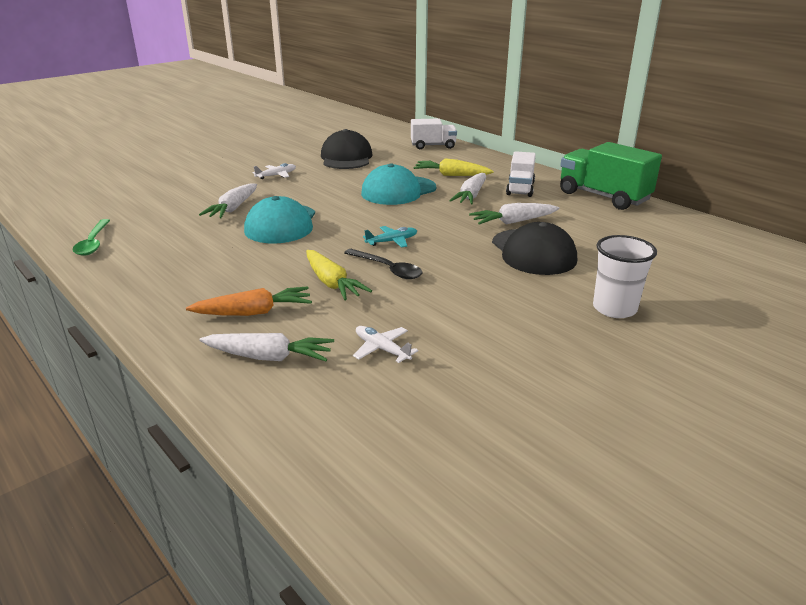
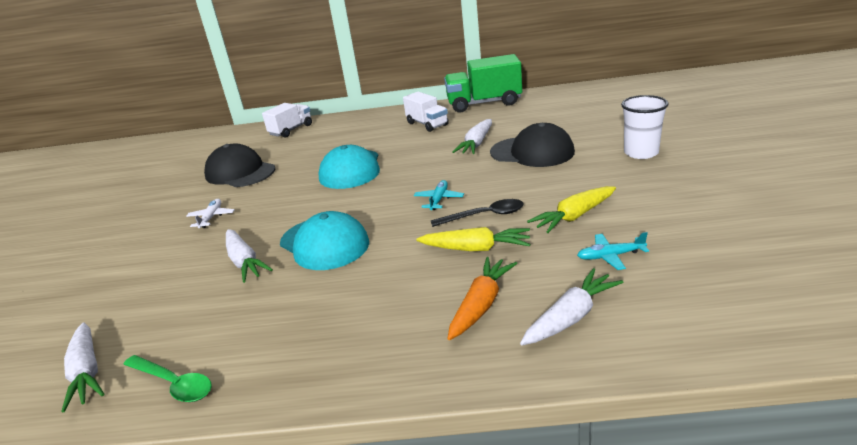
camera: 45 degrees left, 0 degrees up
white plane [353,326,418,363] -> turquoise plane [577,232,649,270]
yellow carrot [413,158,494,176] -> yellow carrot moved to [527,186,616,233]
white carrot [449,173,486,205] -> white carrot moved to [61,322,104,412]

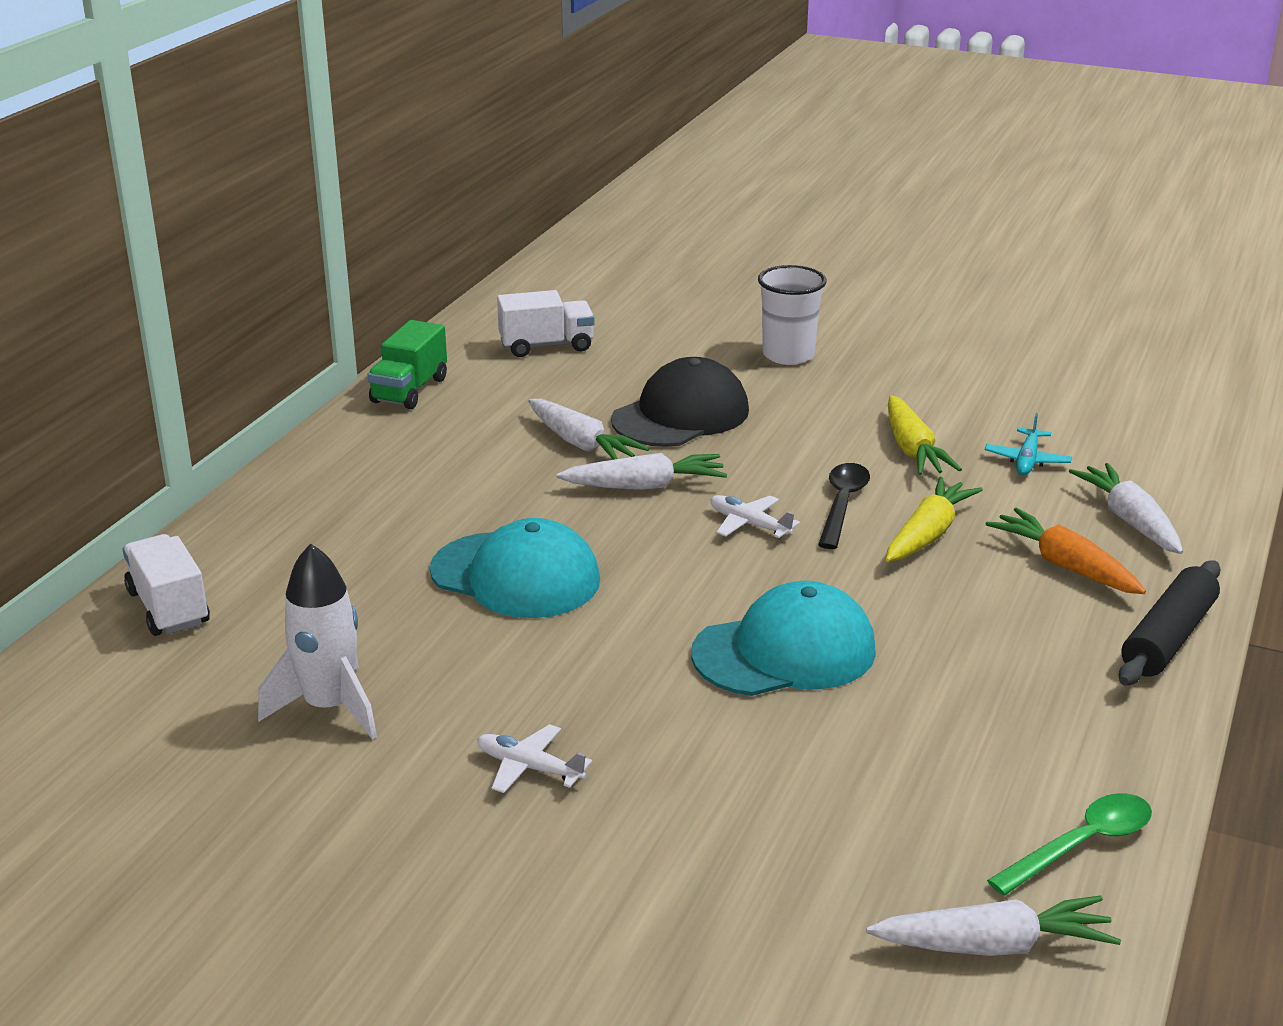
camera: 70 degrees left, 0 degrees up
black cap [204,143,275,187] -> white rocket [258,543,377,739]
white carrot [226,229,273,283] -> white carrot moved to [556,453,727,490]
white truck [403,92,449,132] -> white truck moved to [497,290,595,357]
turquoise plane [414,180,464,210] -> white plane [710,495,800,538]
green truck [444,54,522,113] -> green truck [367,320,447,409], size x0.62
none -> black rolling pin [1119,560,1221,686]

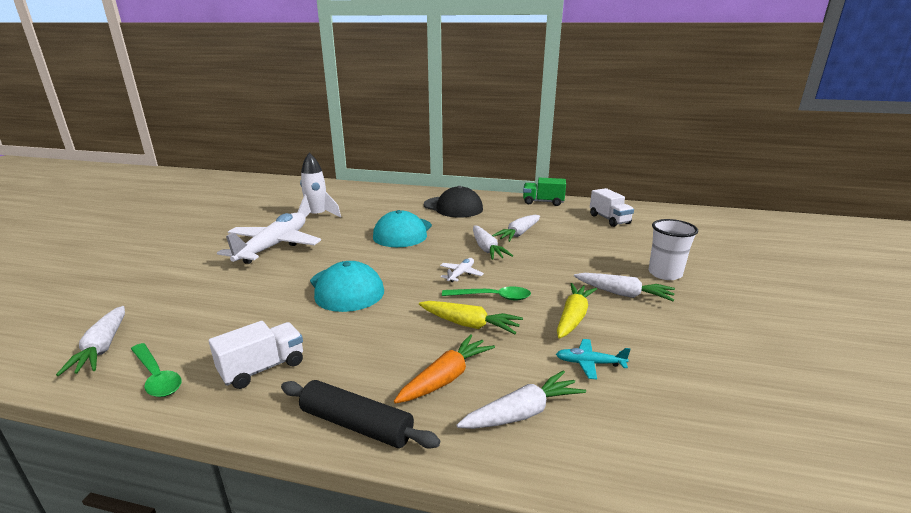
camera: 80 degrees right, 5 degrees down
white truck [123,534,210,636] -> white truck moved to [209,321,303,389]
white plane [477,724,592,793] -> white plane [217,212,321,264], size x2.42
black cap [611,357,749,447] -> black cap moved to [424,186,483,218]
black spoon [818,463,870,549] -> green spoon [442,286,531,301]
yellow carrot [888,396,962,475] -> yellow carrot turned 135 degrees clockwise [557,283,597,339]
none -> white carrot [574,273,675,301]

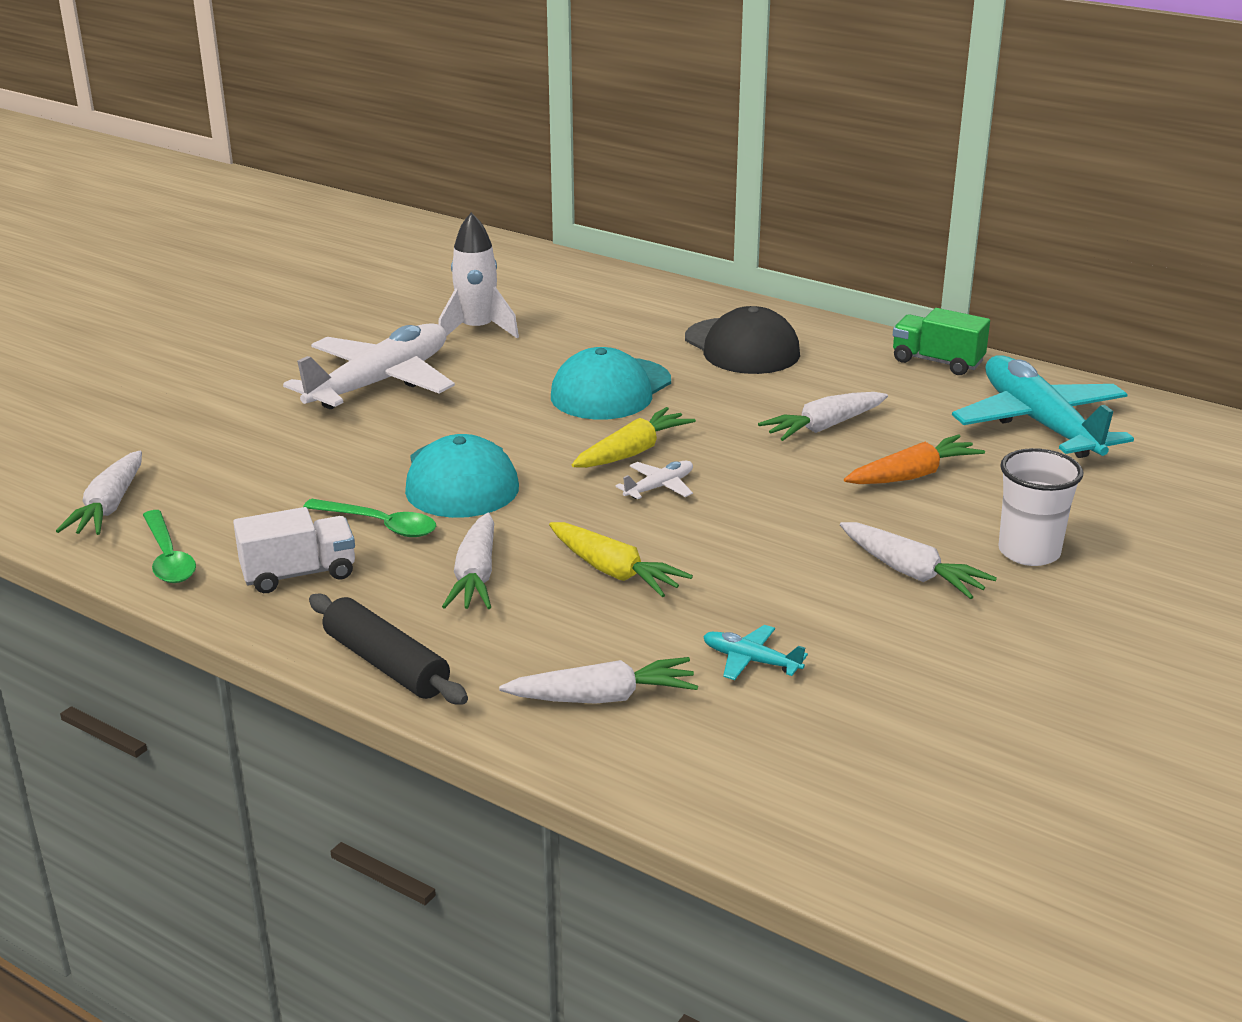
camera: 20 degrees right, 5 degrees up
orange carrot [394,334,495,404] -> orange carrot moved to [844,434,985,484]
green spoon [442,286,531,301] -> green spoon moved to [303,499,436,537]
white carrot [473,226,513,260] -> white carrot moved to [442,513,494,609]
yellow carrot [557,283,597,339] -> yellow carrot moved to [572,407,696,468]
white truck [590,188,634,227] -> turquoise plane [952,355,1134,458]

